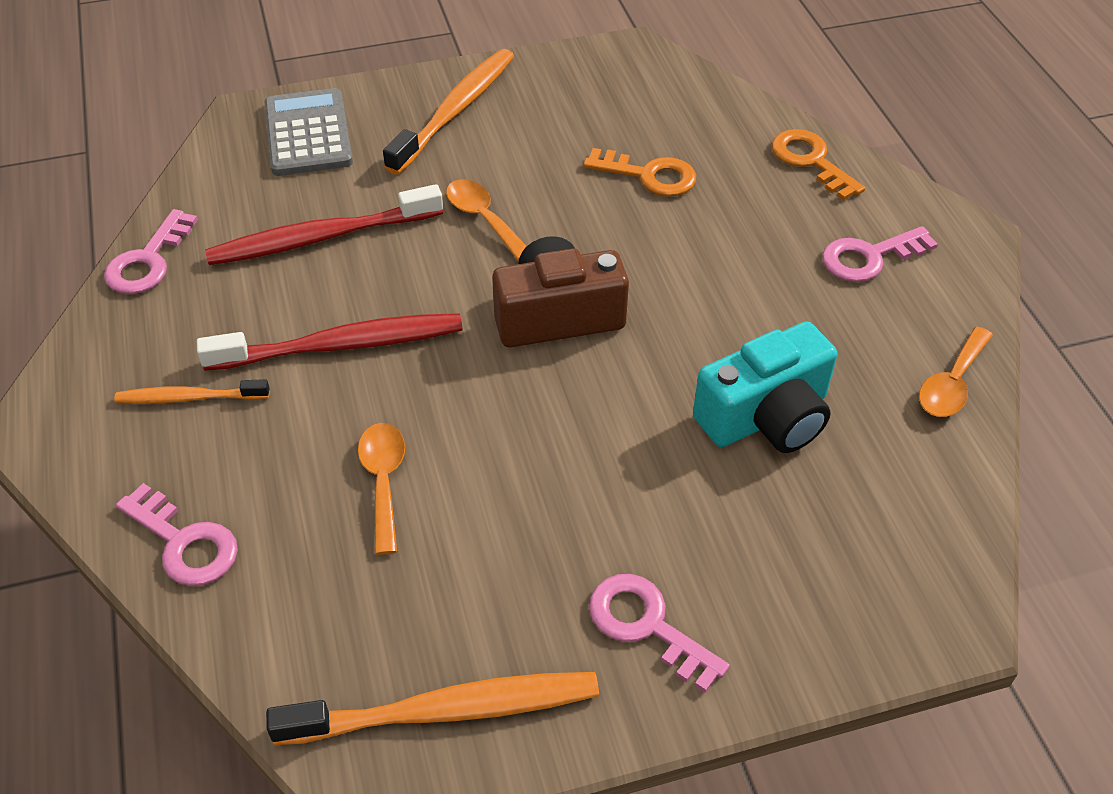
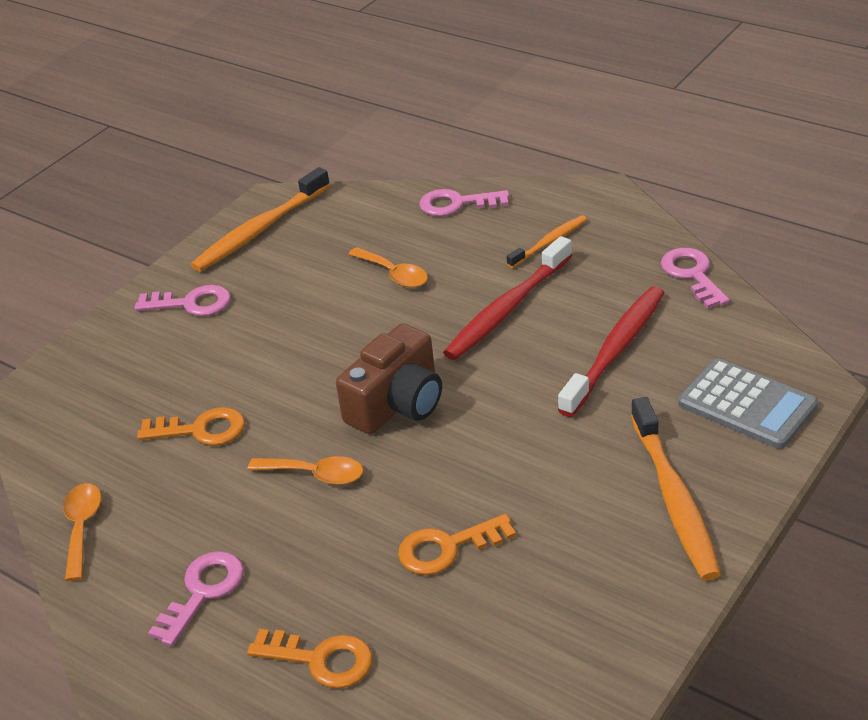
camera: 145 degrees right, 10 degrees down
orange spoon [446,179,527,260] -> orange spoon moved to [248,456,363,485]
turquoise camera [693,321,837,453] -> orange key [137,407,245,446]

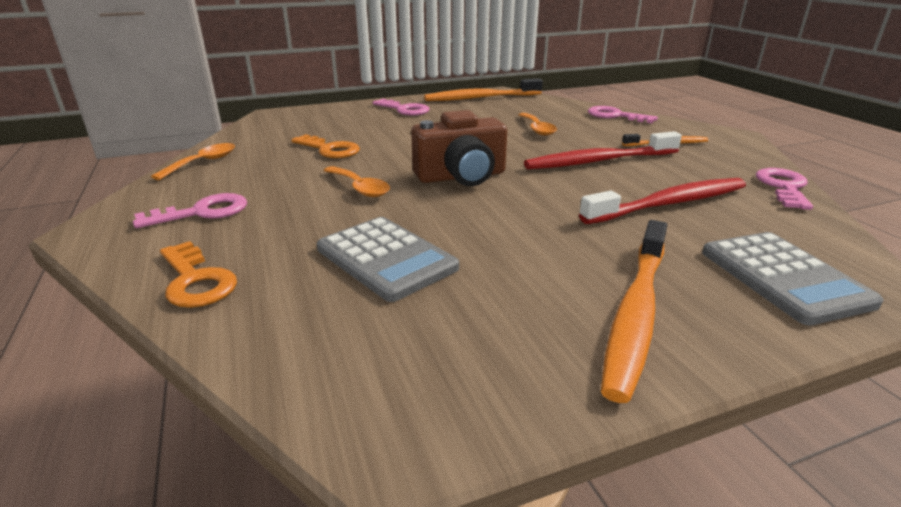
camera: 30 degrees right, 10 degrees down
orange key [398,514,516,575] -> grey calculator [317,217,459,302]

